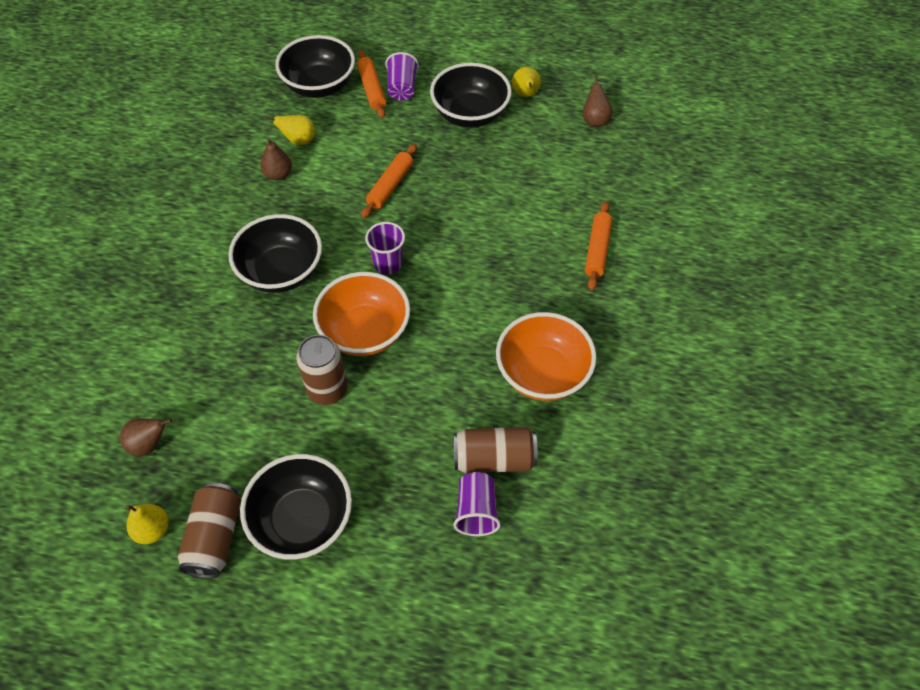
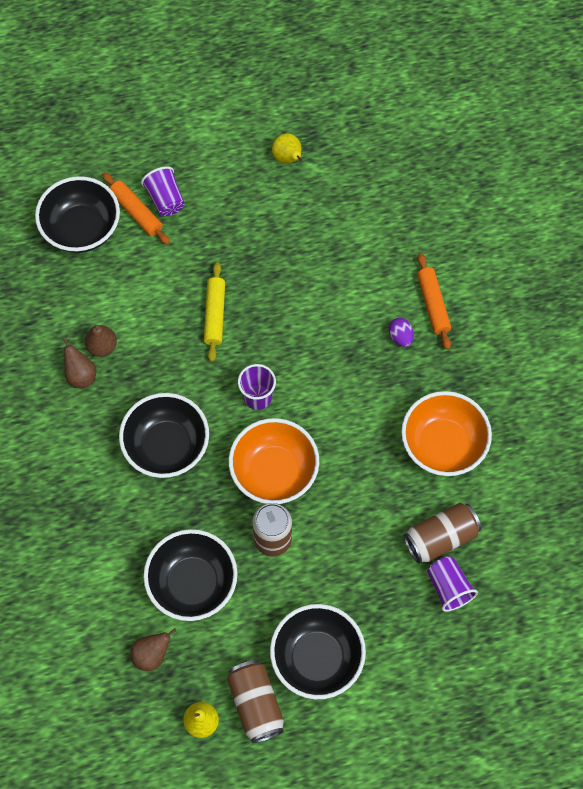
camera: 25 degrees left, 10 degrees up
yellow pear [265,115,315,145] -> none
orange rolling pin [361,144,417,218] -> yellow rolling pin [204,262,225,362]
black bowl [430,63,512,128] -> black bowl moved to [143,529,238,621]
brown pear [582,75,612,127] -> brown pear moved to [62,337,96,389]
none -> purple egg [389,318,414,347]

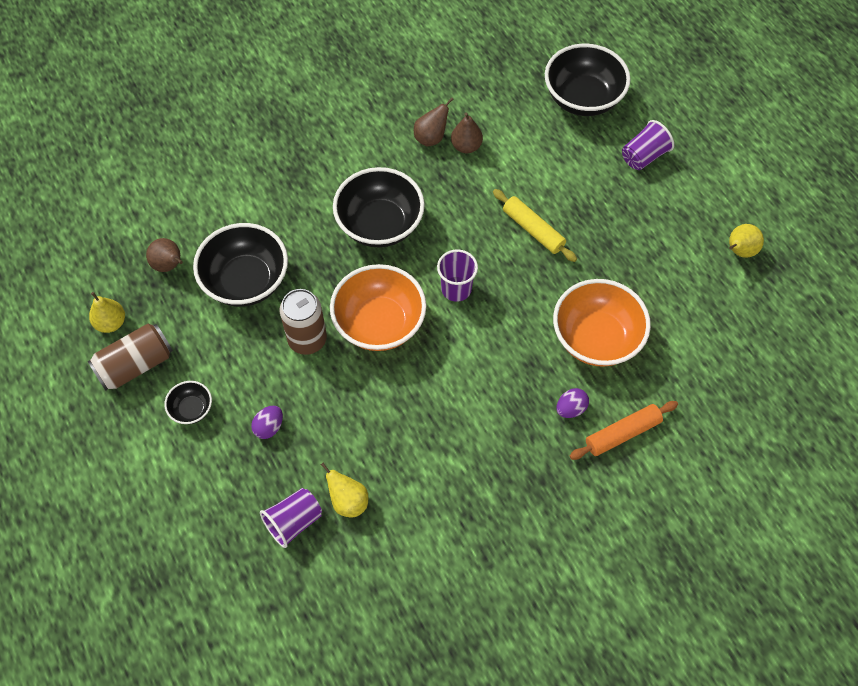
camera: 75 degrees right, 5 degrees down
orange rolling pin [102,172,170,245] -> none
yellow rolling pin [204,262,225,362] -> yellow rolling pin turned 60 degrees clockwise [493,189,577,262]
black bowl [270,604,366,699] -> black bowl [164,381,212,424], size x0.48
orange bowl [401,391,492,476] -> orange bowl moved to [553,279,651,367]
brown can [404,503,481,563] -> yellow pear [321,462,368,517]
none -> purple egg [251,406,283,439]

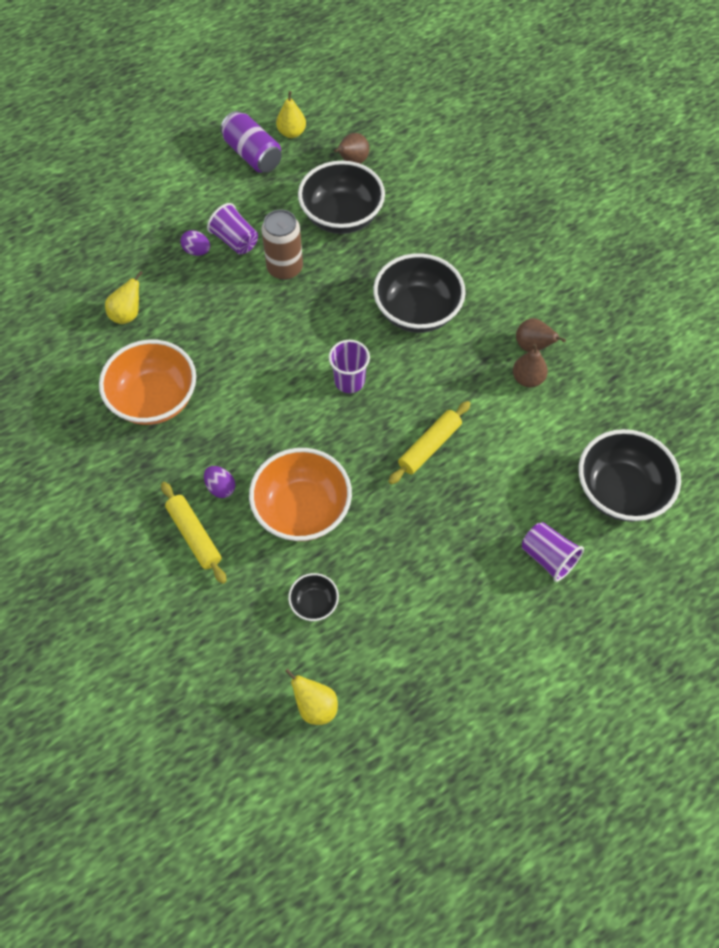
camera: 85 degrees right, 0 degrees up
brown can [87,324,173,391] -> purple can [220,111,282,173]
black bowl [164,381,212,424] -> black bowl moved to [288,573,339,621]
purple cup [260,488,322,548] -> purple cup moved to [207,203,258,254]
orange bowl [330,264,426,351] -> orange bowl moved to [99,340,196,425]
orange rolling pin [570,401,678,460] -> yellow rolling pin [161,482,226,584]
yellow pear [729,224,764,258] -> yellow pear moved to [285,668,338,725]

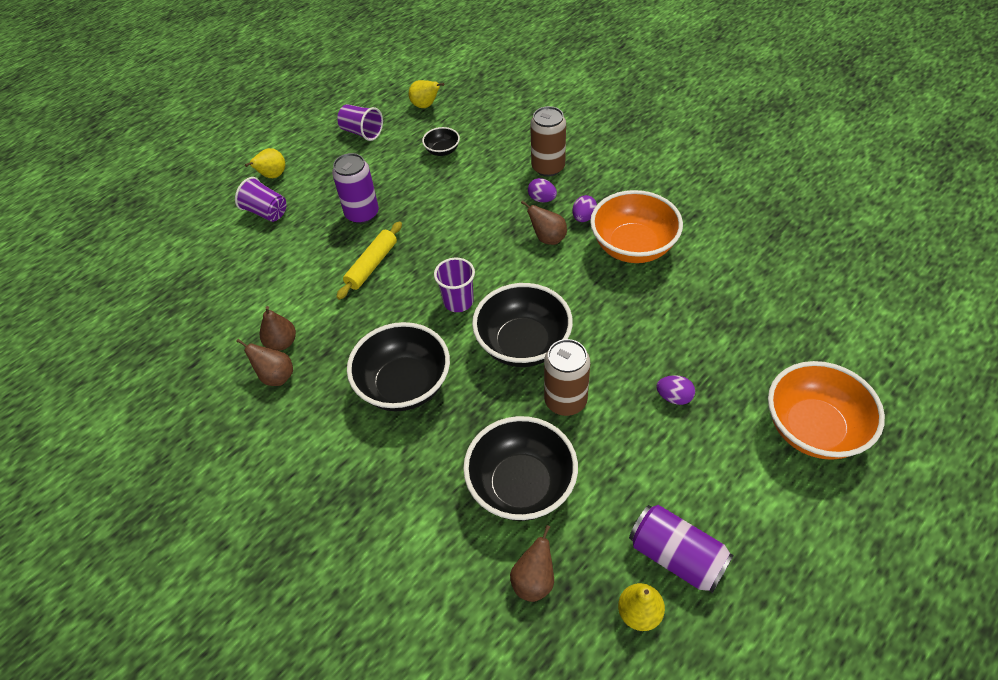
camera: 170 degrees right, 10 degrees down
yellow pear [105,271,143,324] -> yellow pear moved to [245,148,285,178]
yellow rolling pin [161,482,226,584] -> brown can [530,106,566,176]
purple cup [207,203,258,254] -> purple cup moved to [337,104,383,141]
orange bowl [249,448,352,541] -> orange bowl moved to [768,361,885,460]
black bowl [579,429,681,522] -> black bowl moved to [472,283,573,367]
none -> purple can [332,153,379,224]
none -> brown pear [521,200,567,245]
none -> purple egg [572,195,597,222]

